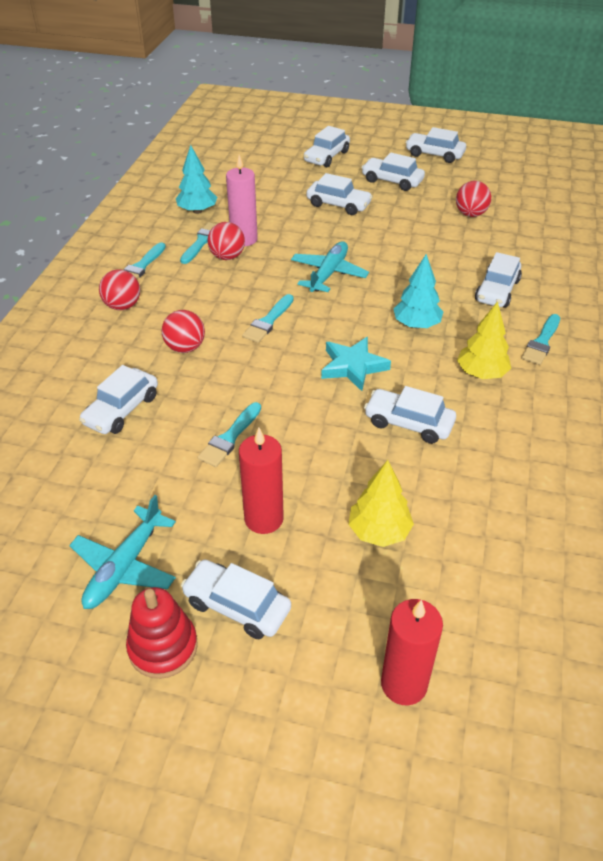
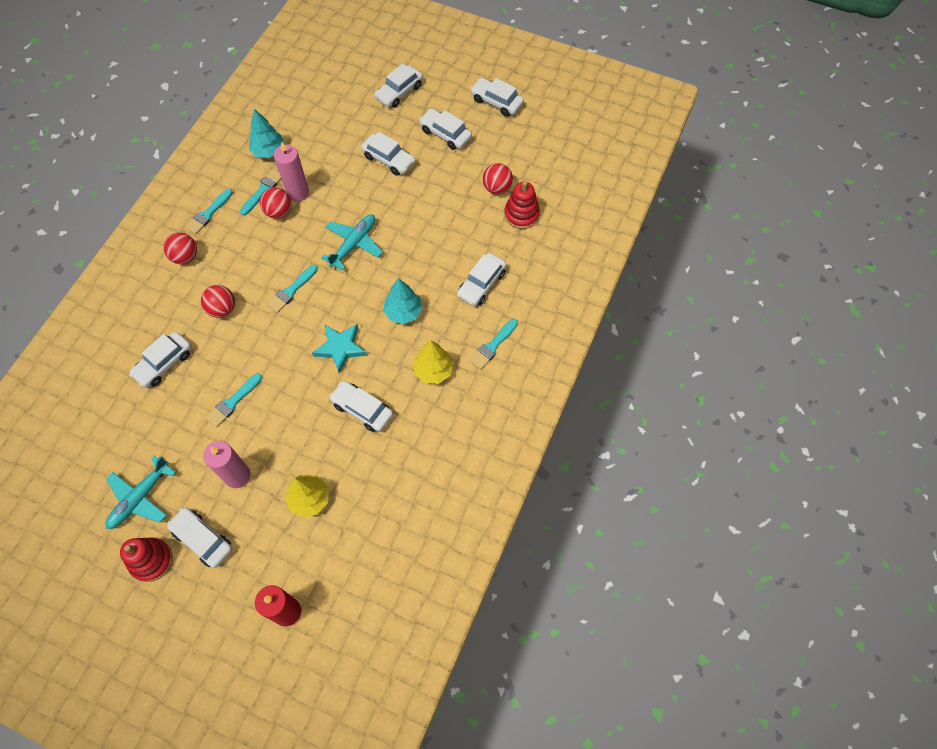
camera: 10 degrees right, 20 degrees up
red candle [239,427,284,534] -> pink candle [203,441,251,488]
none -> red stacking toy [504,181,540,229]

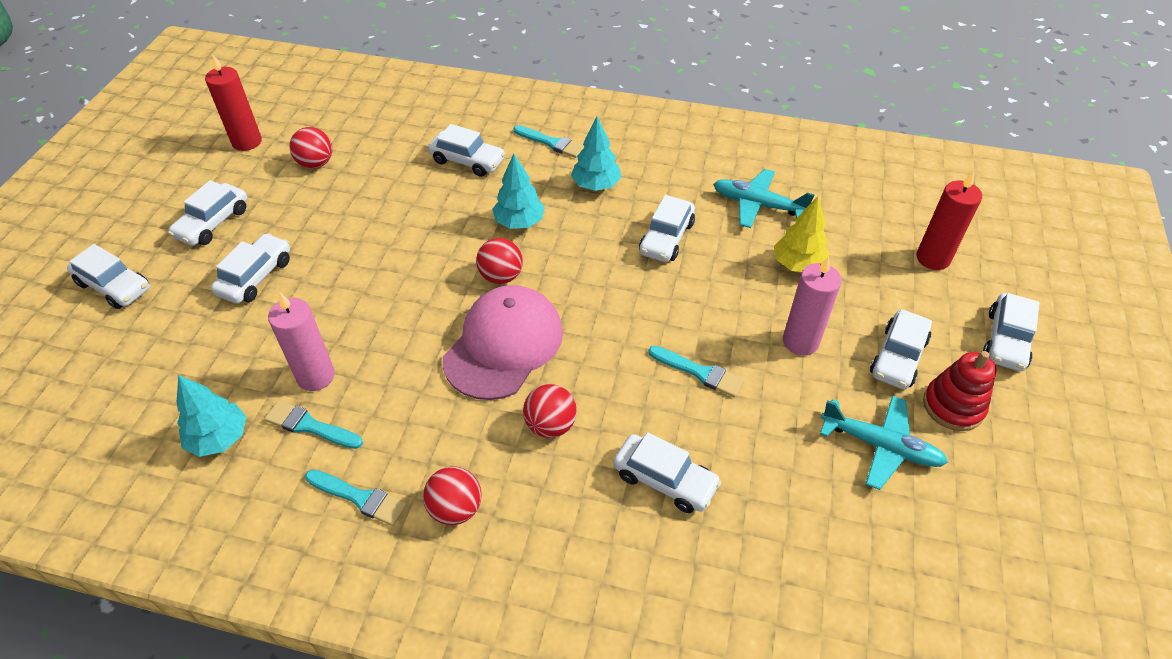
camera: 100 degrees left, 15 degrees down
red ball [260,187,291,219] -> red ball moved to [476,238,523,284]
turquoise brush [267,265,318,313] -> pink cap [443,285,563,400]
turquoise star [312,324,367,374] -> none
turquoise plane [321,214,383,271] -> turquoise plane moved to [713,169,815,228]
yellow tree [413,340,454,384] -> turquoise tree [571,117,621,191]
white car [470,78,524,117] -> white car moved to [983,293,1039,371]
red stacking toy [504,181,540,229] -> none
none -> red candle [205,55,262,151]

